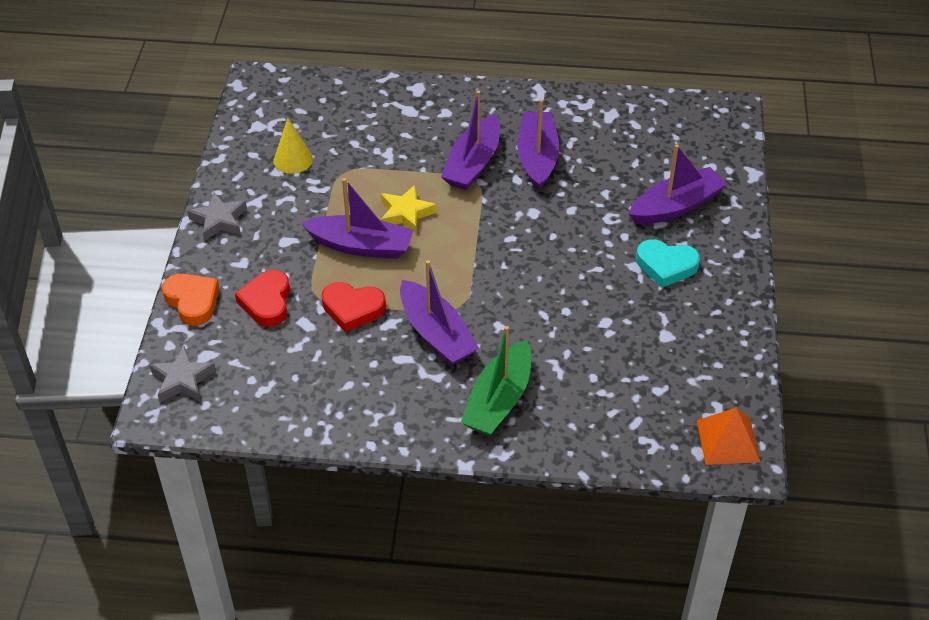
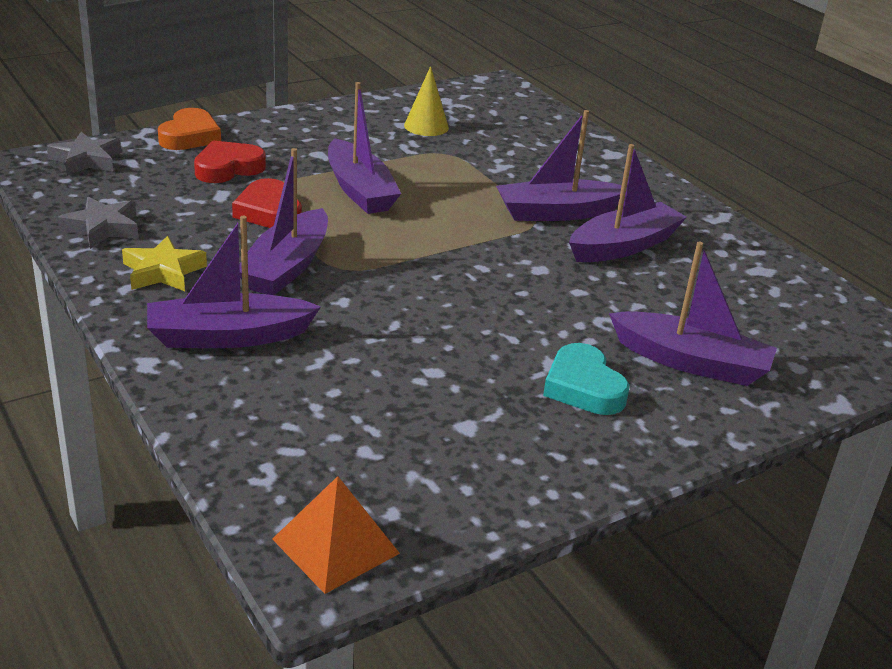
camera: 50 degrees right, 15 degrees down
grey star [187,192,247,241] -> grey star moved to [58,197,138,249]
yellow star [381,185,437,234] -> yellow star moved to [122,236,207,291]
green boat [460,326,532,436] -> purple boat [147,216,321,348]

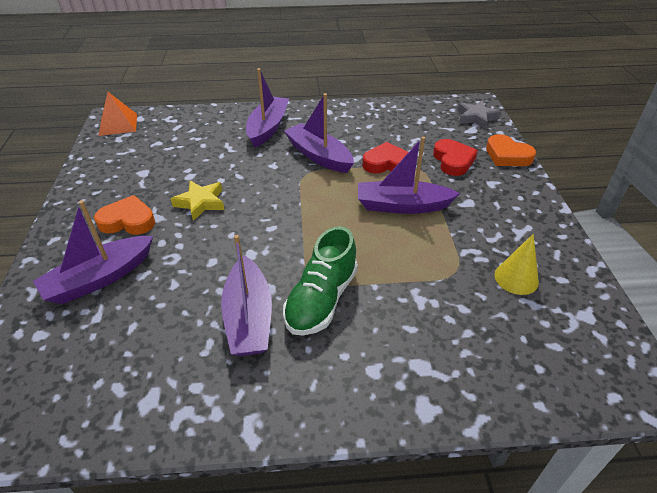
camera: 120 degrees right, 10 degrees up
grey star [58,197,138,249] -> none
yellow star [122,236,207,291] -> yellow star moved to [171,181,224,221]
purple boat [496,110,622,221] -> green shoe [283,226,358,335]
turquoise heart [543,343,630,415] -> orange heart [94,195,155,235]

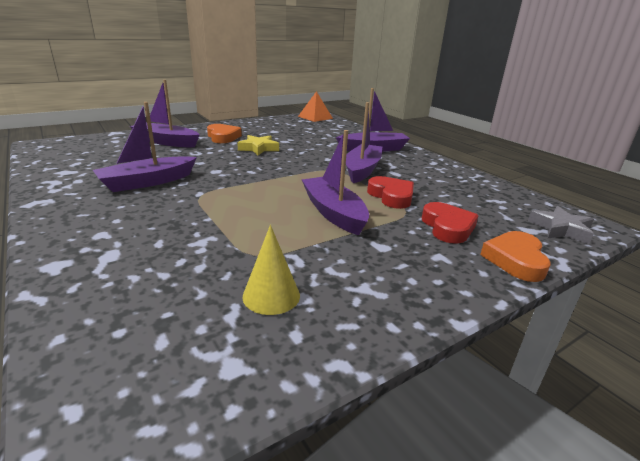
camera: 60 degrees right, 15 degrees down
green shoe [283,226,358,335] -> none
red heart [433,139,478,176] -> red heart turned 60 degrees counterclockwise [422,202,479,244]

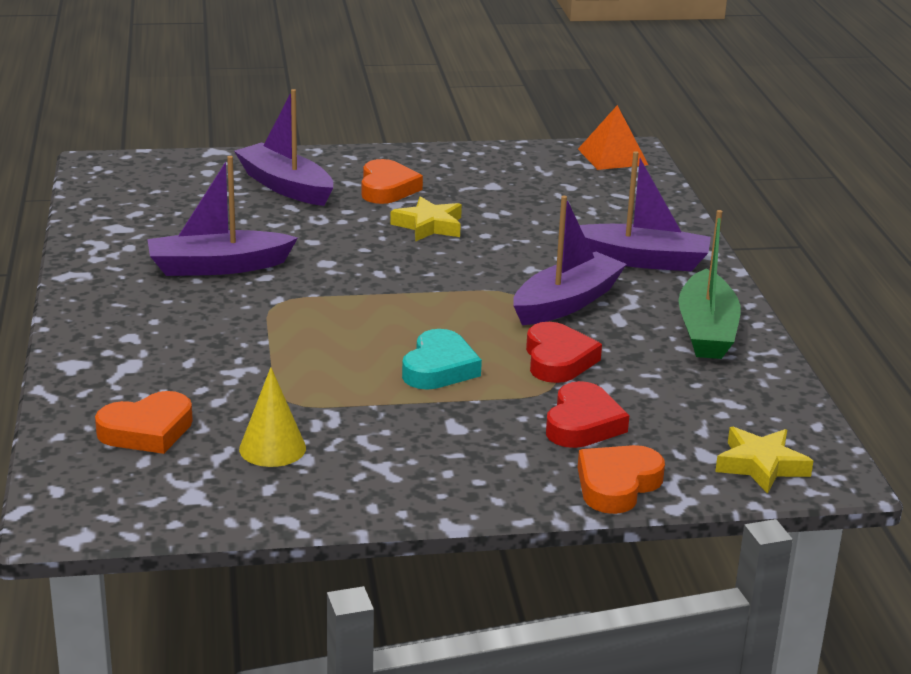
camera: 25 degrees right, 0 degrees up
purple boat [302,130,369,235] -> turquoise heart [402,329,482,390]
grey star [528,206,594,244] -> yellow star [715,427,813,494]
none -> orange heart [95,391,193,454]
none -> green boat [678,210,741,359]

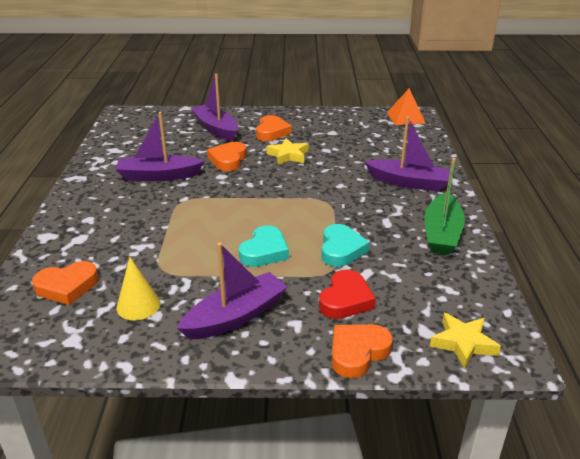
camera: 10 degrees right, 5 degrees up
purple boat [513,196,627,325] -> purple boat moved to [177,243,288,340]
red heart [526,322,602,383] -> turquoise heart [321,224,370,267]
none -> orange heart [207,142,247,171]

